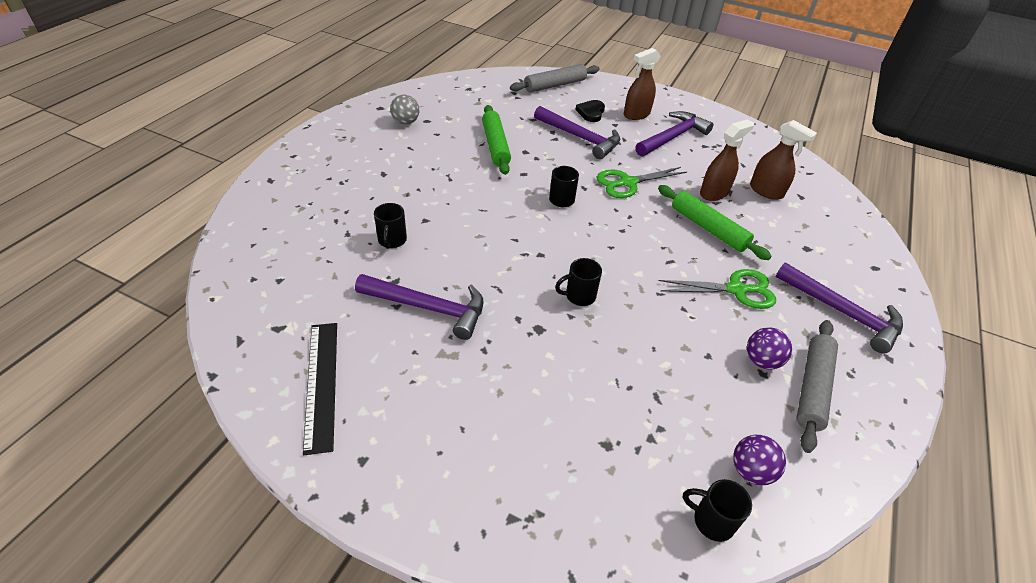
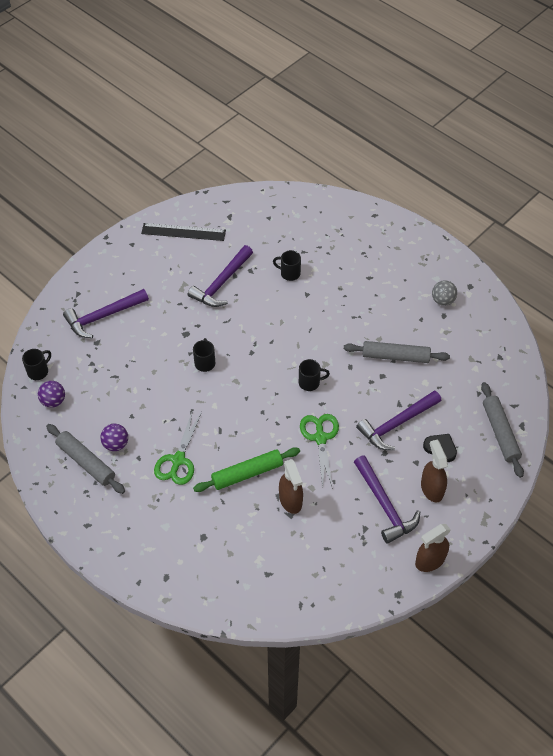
camera: 110 degrees right, 10 degrees up
green rolling pin [482,105,511,175] -> grey rolling pin [344,341,450,363]
brown spray bottle [750,120,817,200] -> brown spray bottle moved to [415,524,451,572]
purple hammer [775,262,903,353] -> purple hammer moved to [63,289,149,338]

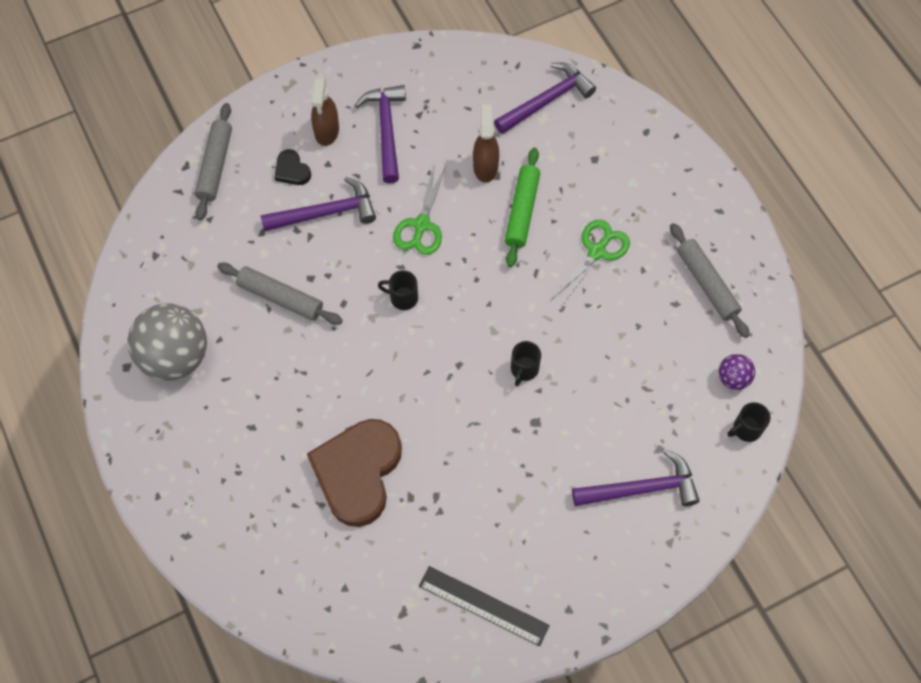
camera: 160 degrees left, 10 degrees up
purple ball [100,424,128,451] -> none
purple hammer [188,245,253,307] -> purple hammer moved to [494,63,596,134]
green rolling pin [193,447,300,492] -> green rolling pin turned 75 degrees counterclockwise [505,148,540,267]
black mug [273,250,301,281] -> brown heart [307,419,402,527]
brown spray bottle [415,524,451,572] -> none
grey ball [432,281,457,306] -> grey ball [127,304,207,381], size x2.13

